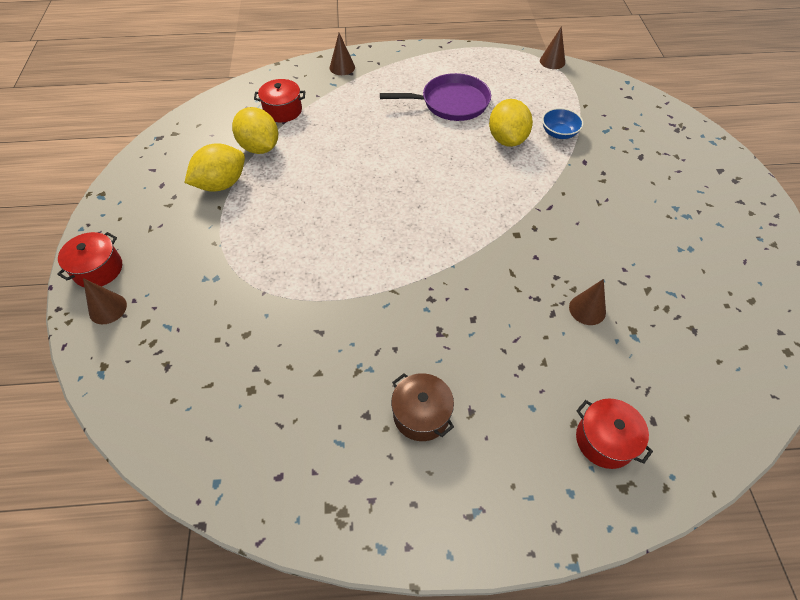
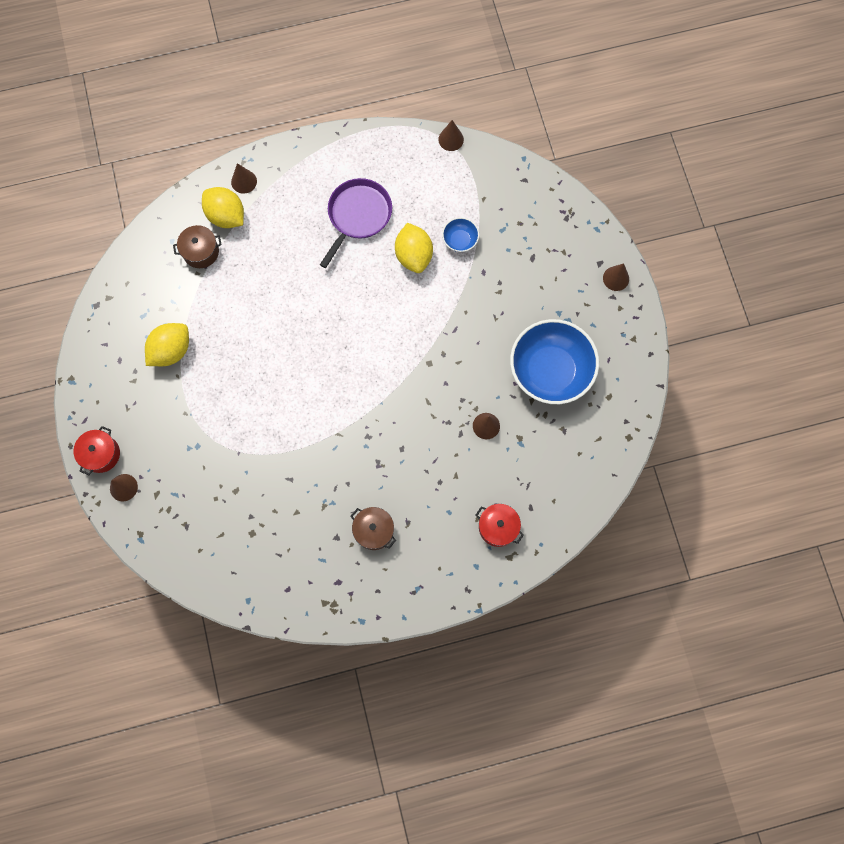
camera: 10 degrees left, 20 degrees up
yellow lemon [232,107,278,154] -> yellow lemon moved to [202,187,244,228]
red pot [254,79,305,122] -> brown pot [173,225,222,268]
purple pan [380,73,491,121] -> purple pan turned 45 degrees counterclockwise [320,178,392,268]
none -> blue bowl [510,319,599,404]
none -> brown cone [603,263,629,291]

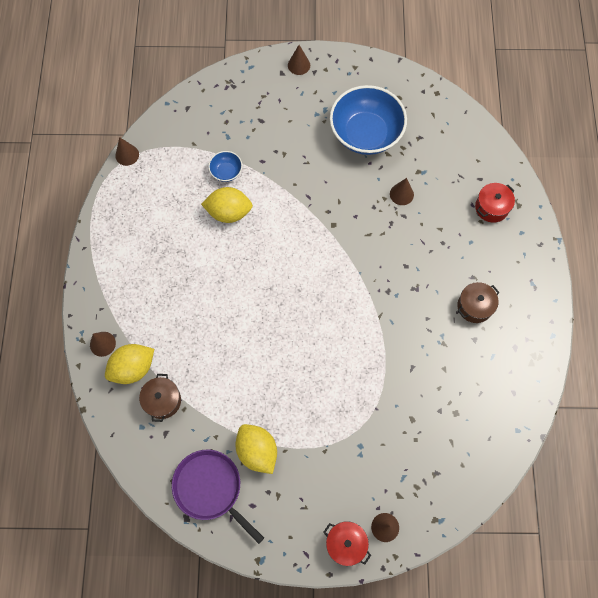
camera: 75 degrees left, 5 degrees down
purple pan [320,178,392,268] -> purple pan moved to [172,450,264,544]

